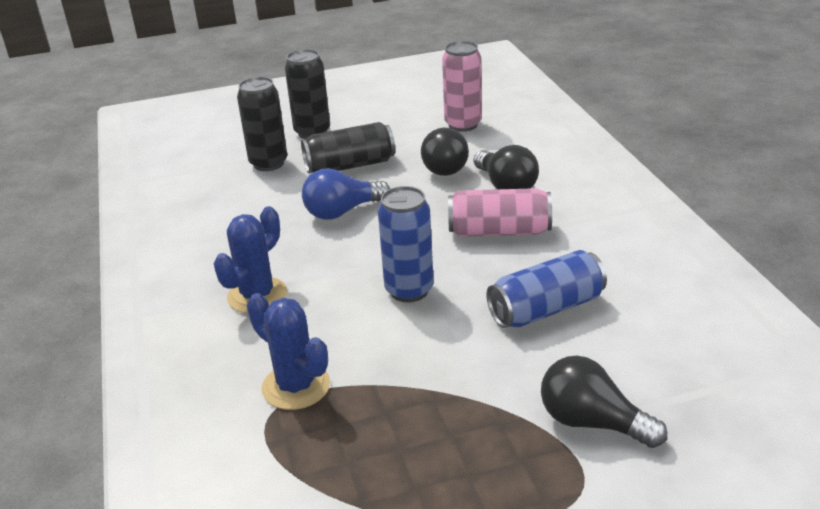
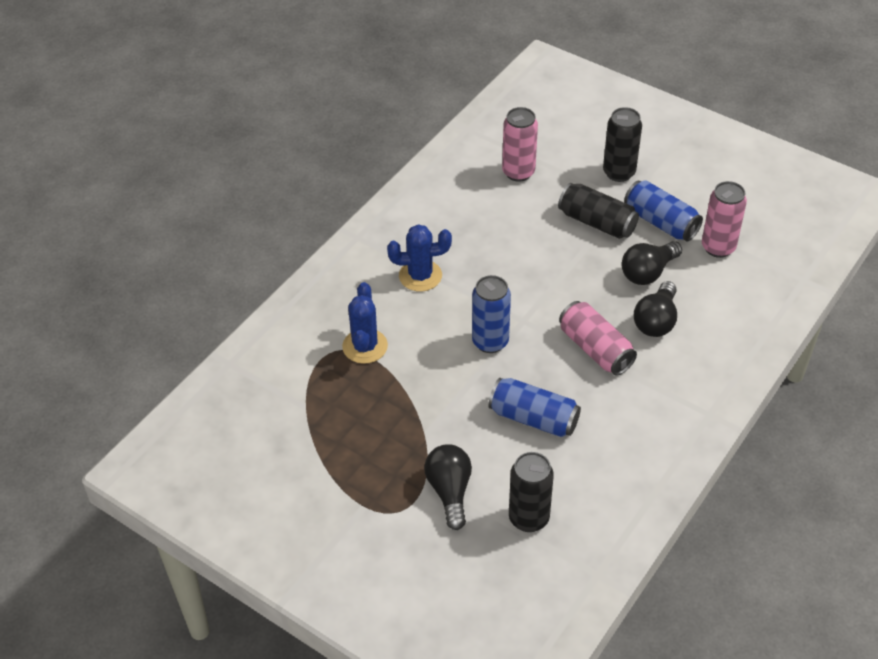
camera: 50 degrees right, 15 degrees up
black can [237,77,287,171] -> black can moved to [509,452,554,532]
blue light bulb [302,168,390,220] -> none
none -> pink can [502,107,538,182]
none -> blue can [624,180,703,242]

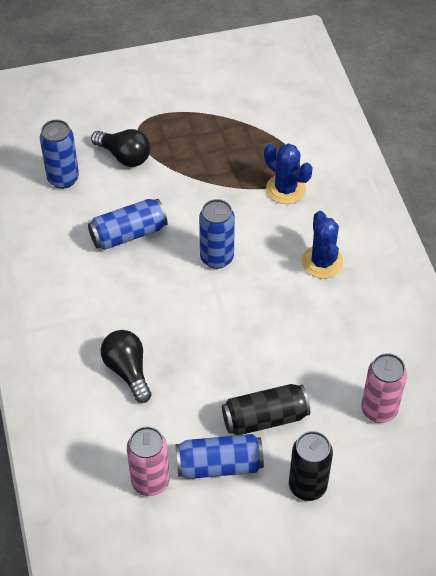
camera: 130 degrees right, 5 degrees up
blue cactus [387,224,452,291] -> blue cactus turned 45 degrees counterclockwise [302,211,344,279]
black can [509,452,554,532] -> blue can [40,120,79,189]
pink can [559,301,637,376] -> none
black light bulb [622,241,682,285] -> none

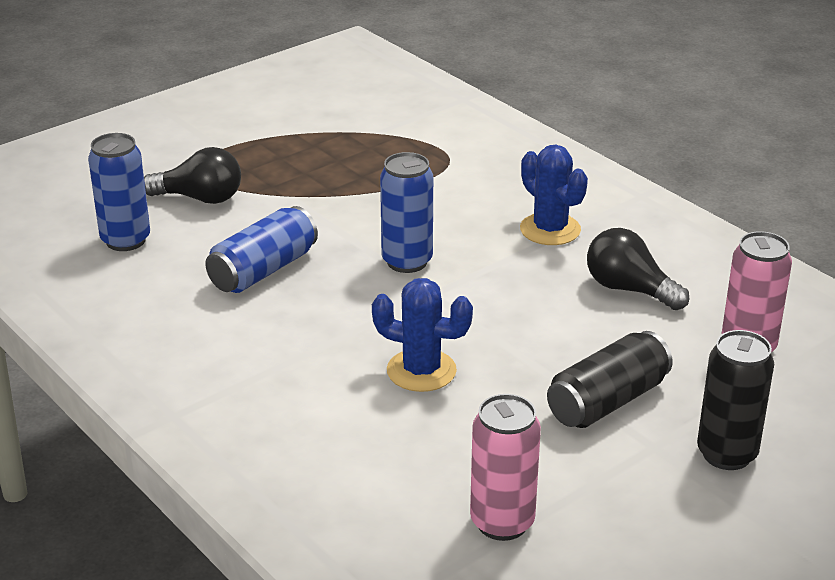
camera: 25 degrees left, 20 degrees down
black light bulb [100,330,152,403] -> black light bulb moved to [587,228,689,310]
blue can [176,434,264,479] -> none
blue cactus [264,144,313,204] -> blue cactus moved to [372,278,473,392]

